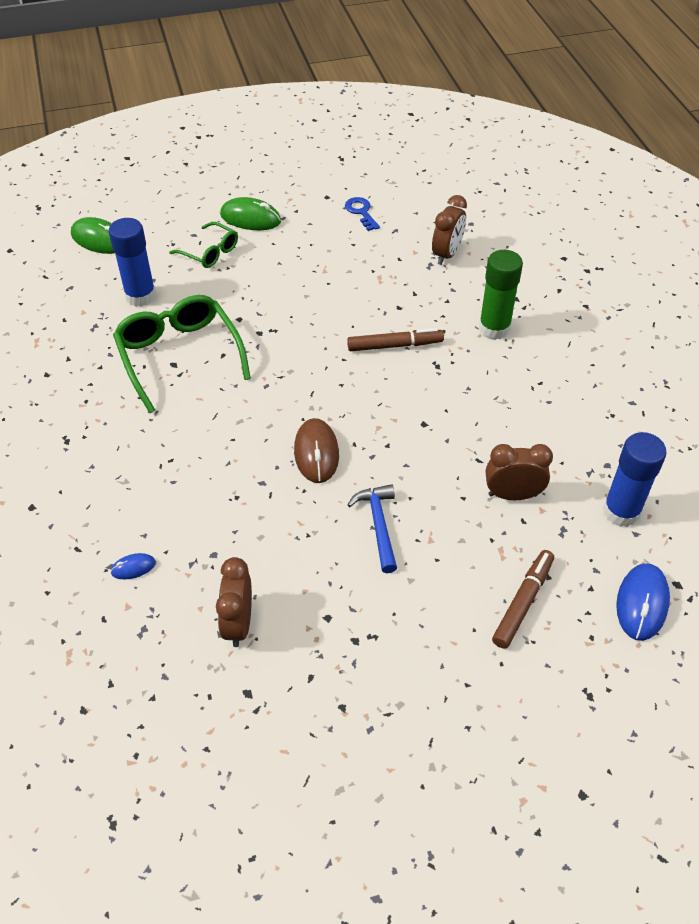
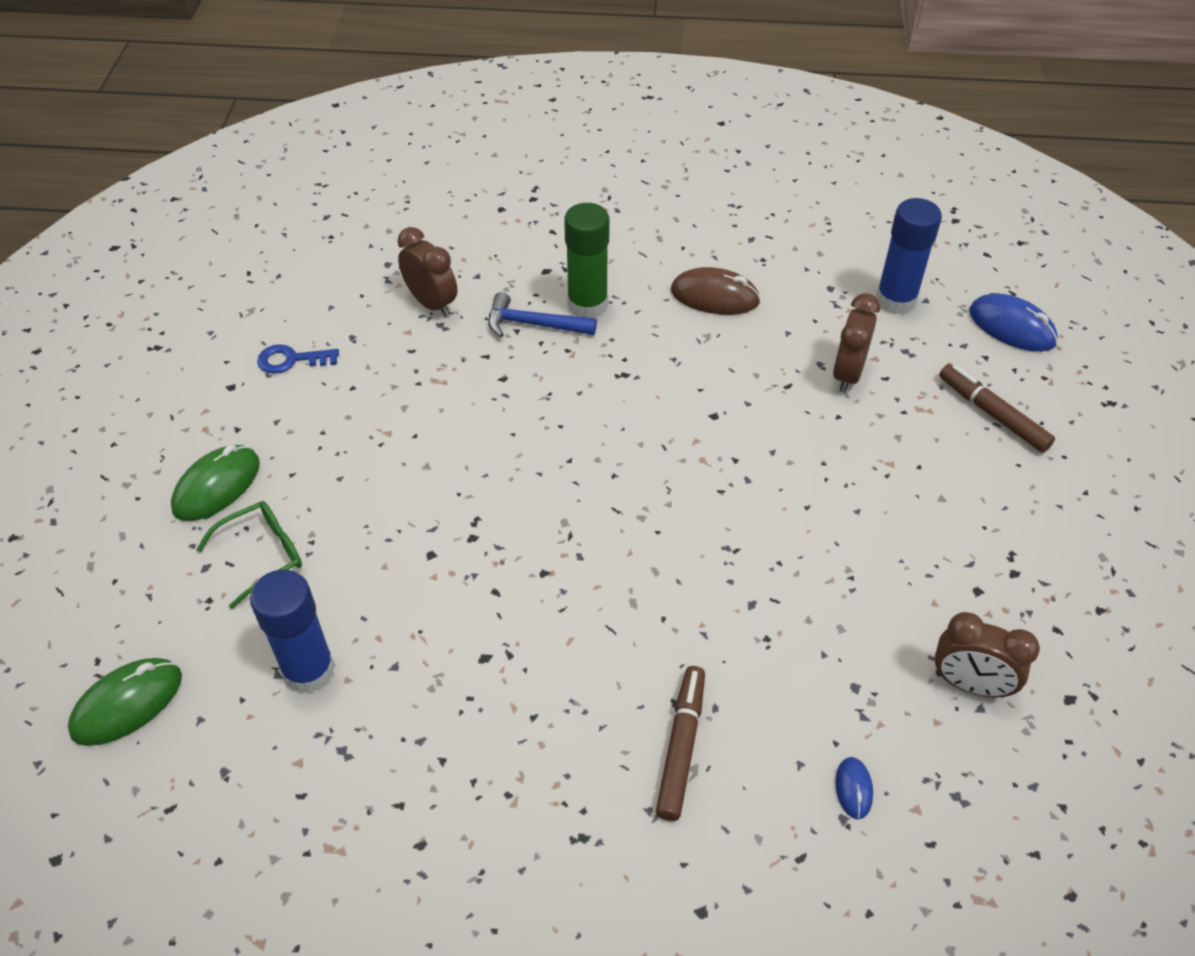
camera: 70 degrees left, 0 degrees up
green glasses [113,295,251,413] -> none
brown mouse [294,418,339,483] -> brown mouse moved to [671,267,761,315]
brown marker [347,328,444,351] -> brown marker moved to [656,666,705,821]
blue hammer [347,484,397,573] -> blue hammer moved to [488,292,597,337]

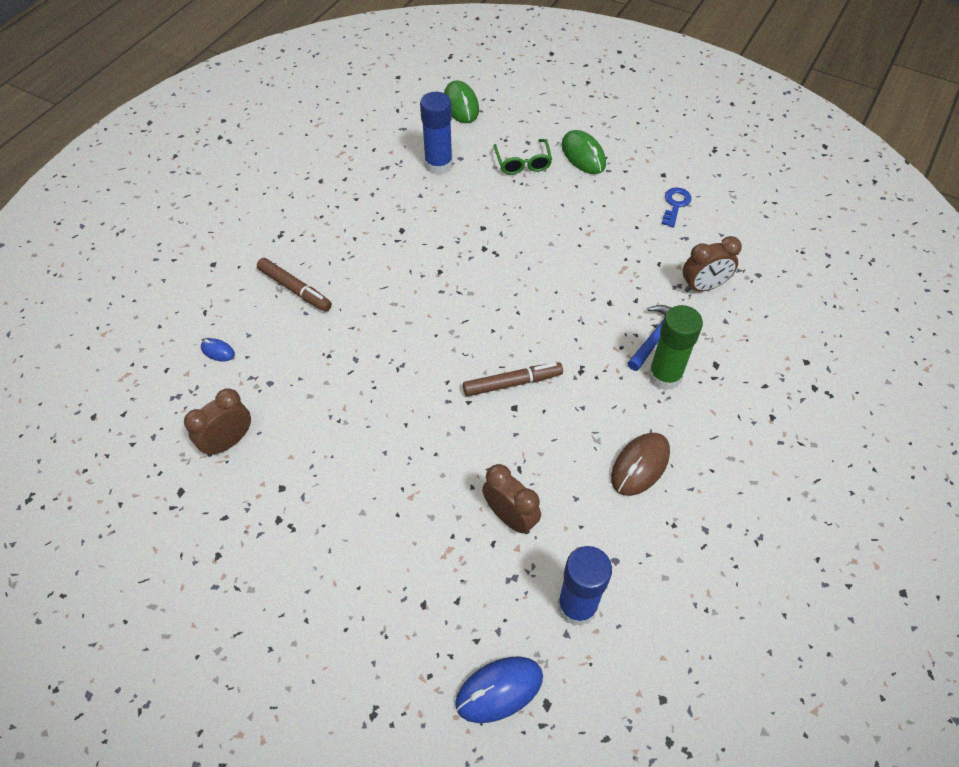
camera: 115 degrees right, 5 degrees up
brown marker [939,364,1055,453] -> brown marker moved to [463,362,563,396]

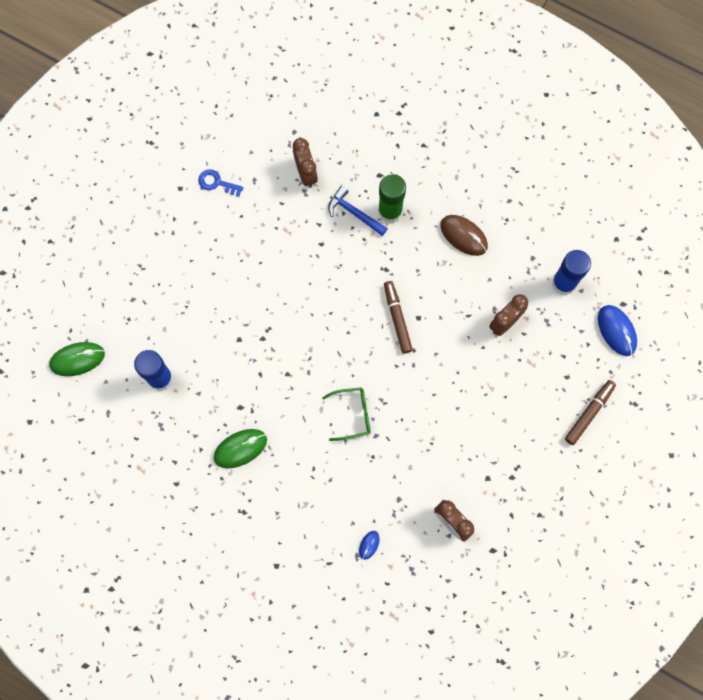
camera: 90 degrees left, 20 degrees up
brown marker [257,258,332,312] -> brown marker moved to [565,380,616,445]
green glasses [494,139,552,175] -> green glasses moved to [322,387,371,441]
green mouse [562,130,606,174] -> green mouse moved to [214,429,267,468]

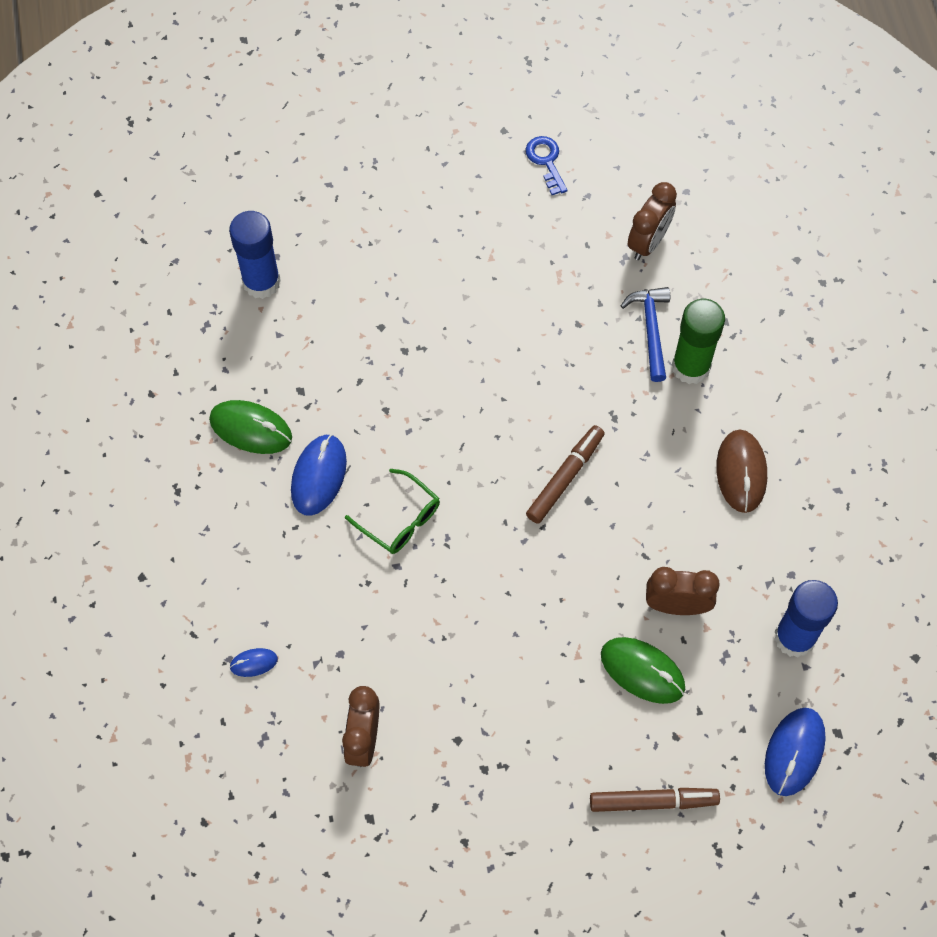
camera: 50 degrees right, 10 degrees down
green mouse [49,342,105,376] -> green mouse moved to [601,637,685,704]
none -> blue mouse [291,434,347,516]

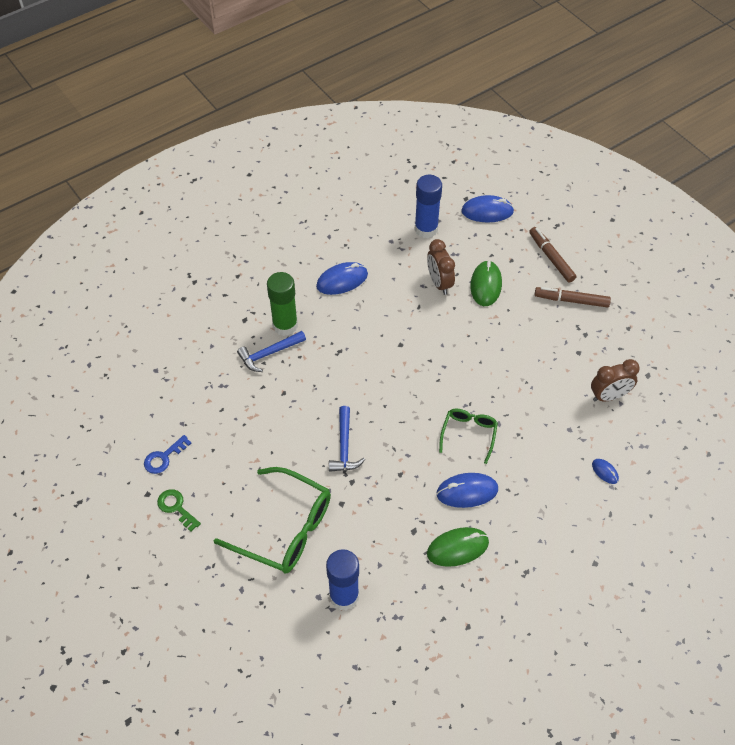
camera: 115 degrees left, 10 degrees down
green mouse [209,400,292,454] -> green mouse turned 75 degrees clockwise [427,527,489,567]
brown marker [526,425,605,524] -> brown marker moved to [535,287,611,308]
brown clock [628,182,677,260] -> none
brown mouse [716,429,767,513] -> blue mouse [316,262,368,295]
none -> green key [157,489,201,532]
none -> green glasses [214,467,331,574]
none -> blue hammer [329,406,365,472]

